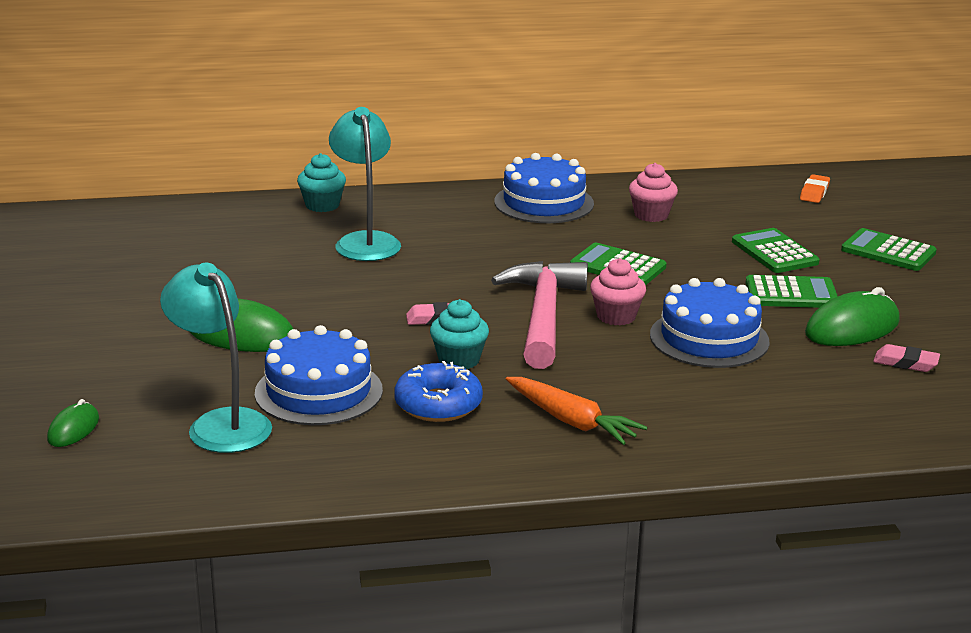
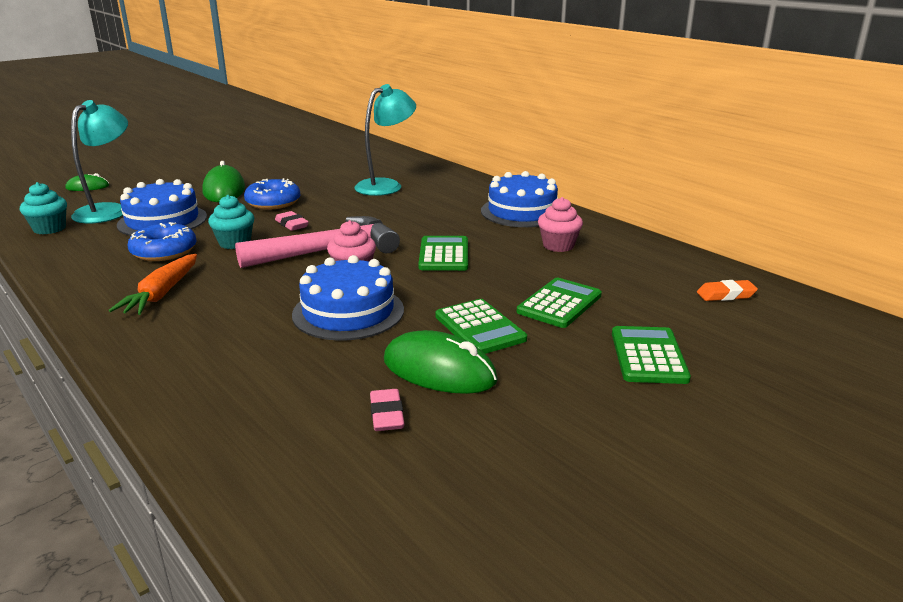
camera: 60 degrees right, 0 degrees up
turquoise cupcake [297,153,346,212] -> turquoise cupcake moved to [20,182,67,234]
none -> blue donut [244,178,300,210]

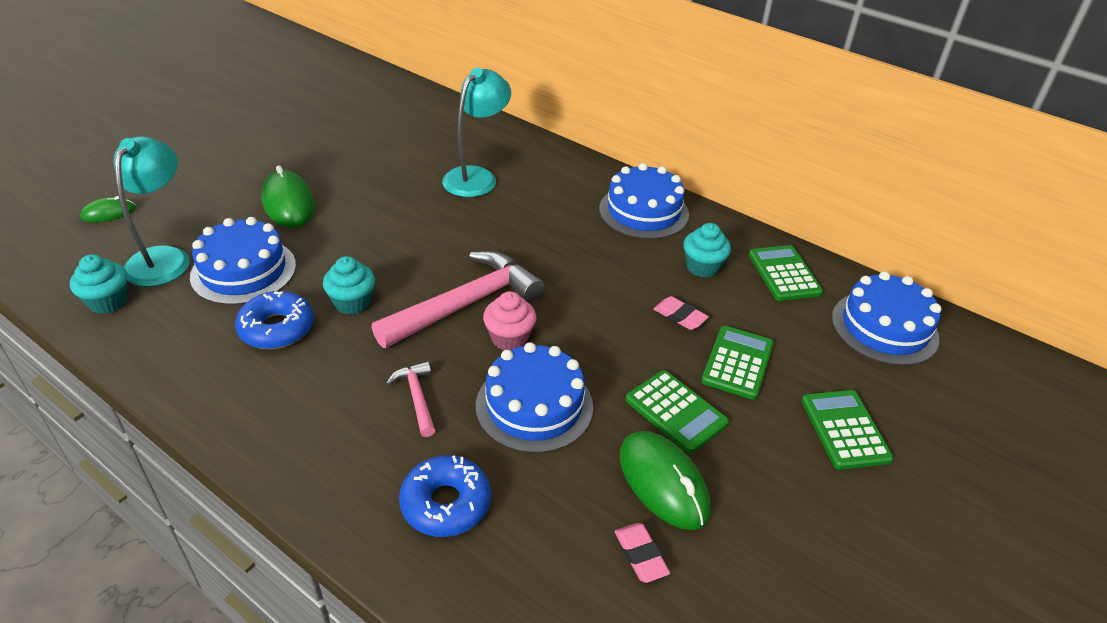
camera: 15 degrees left, 15 degrees up
orange carrot [109,254,197,315] -> none
blue donut [244,178,300,210] -> blue donut moved to [399,455,491,537]
pink eraser [275,211,309,231] -> pink eraser moved to [653,296,709,330]
green mouse [384,330,498,394] -> green mouse turned 45 degrees clockwise [619,431,711,530]
green calculator [418,236,468,271] -> green calculator moved to [749,245,823,301]
pink cupcake [538,197,583,252] -> turquoise cupcake [683,223,731,278]
orange eraser [697,280,758,301] -> blue cake [832,271,941,366]
none -> pink hammer [386,361,436,437]

